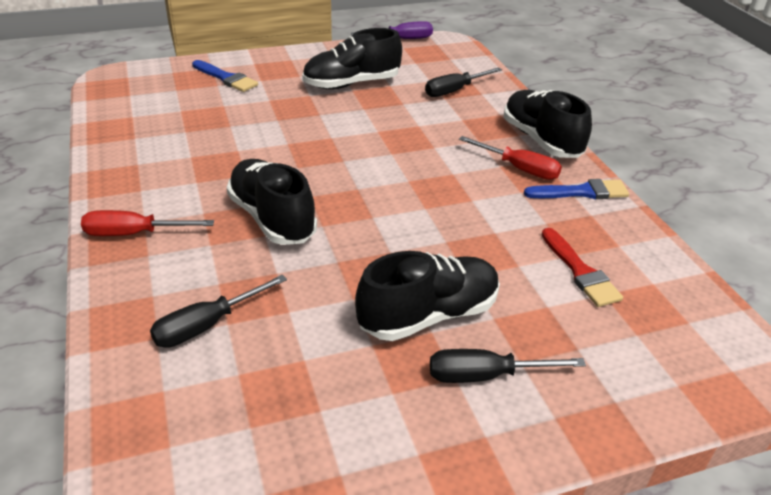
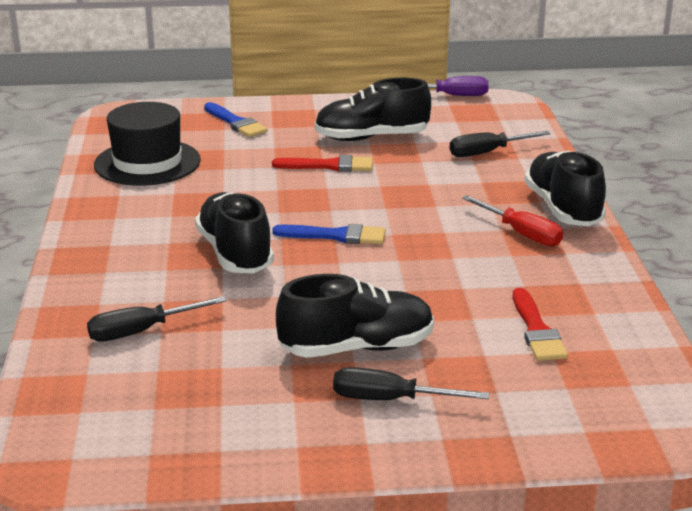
camera: 15 degrees right, 10 degrees down
red screwdriver [81,210,214,236] -> none
blue brush [524,179,629,199] -> blue brush moved to [272,224,386,244]
none -> black hat [94,102,201,186]
none -> red brush [272,155,373,172]

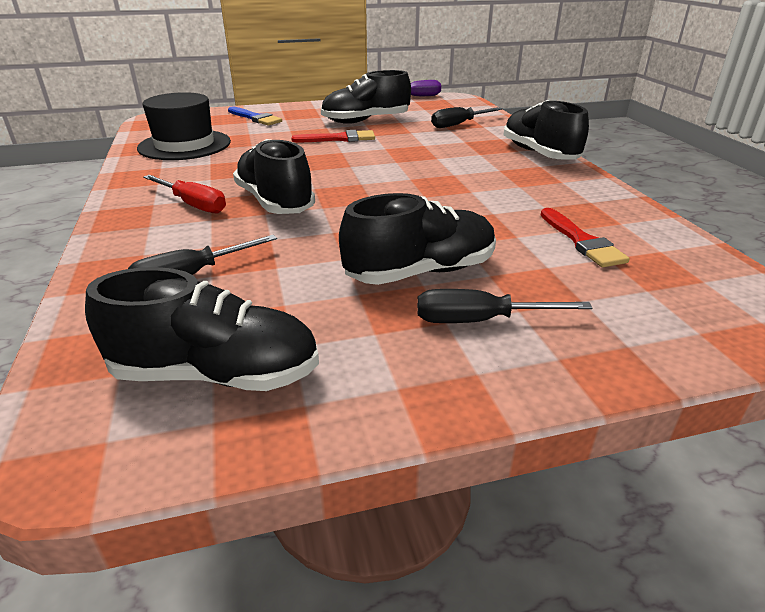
camera: 10 degrees left, 5 degrees up
blue brush [272,224,386,244] -> none
red screwdriver [462,195,563,246] -> red screwdriver moved to [143,175,226,213]
none -> black shoe [85,267,319,391]

